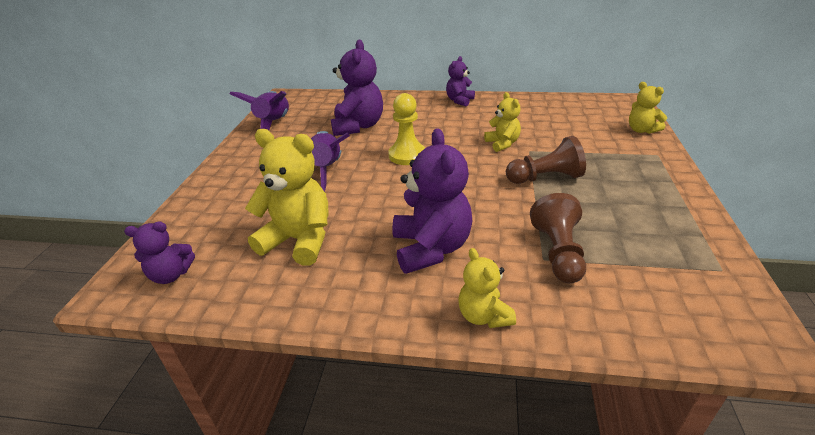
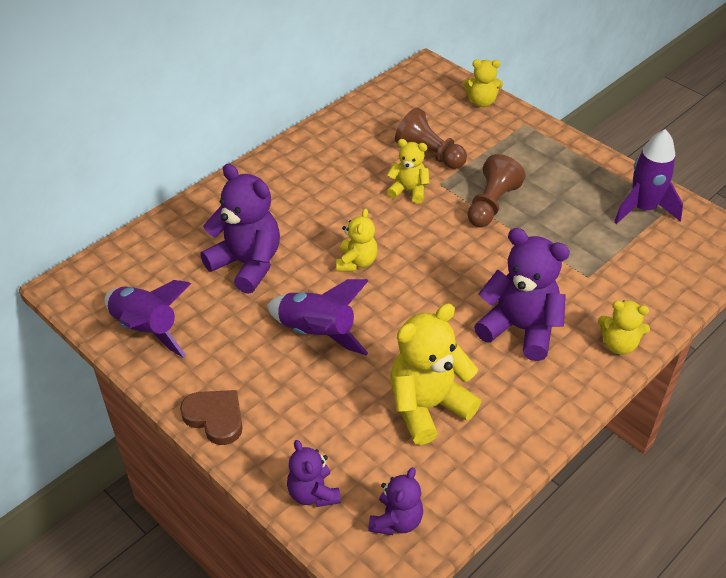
camera: 55 degrees left, 10 degrees up
yellow pawn [388,93,425,165] -> yellow teddy bear [336,208,378,271]
purple teddy bear [446,56,475,106] -> purple teddy bear moved to [287,440,341,507]
brown pawn [530,193,586,283] -> brown pawn moved to [395,108,467,169]
none -> brown heart [180,390,242,445]
none -> purple rocket [614,129,683,224]

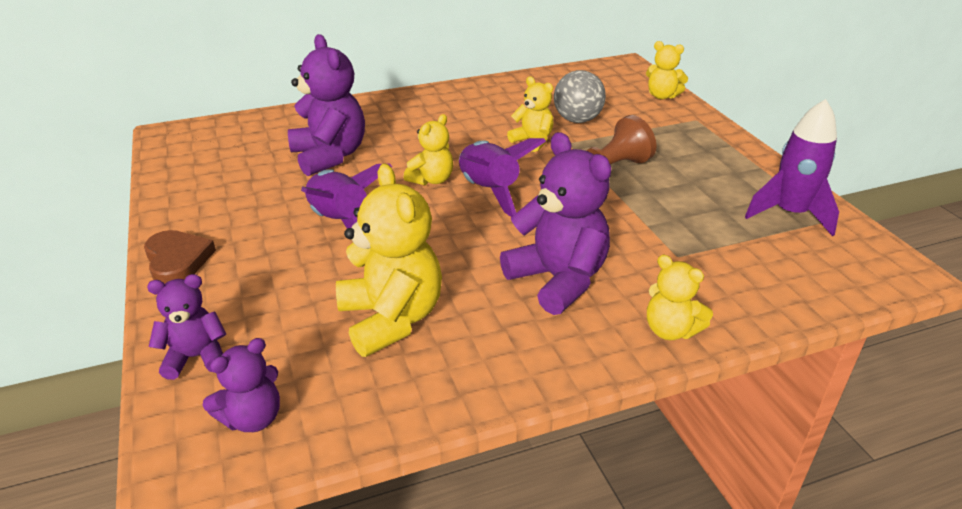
camera: 25 degrees right, 10 degrees down
purple rocket [104,280,191,358] -> purple rocket moved to [459,138,546,217]
purple teddy bear [287,440,341,507] -> purple teddy bear turned 75 degrees clockwise [147,274,226,380]
yellow teddy bear [390,303,481,445] -> yellow teddy bear turned 75 degrees clockwise [336,163,442,357]
brown pawn [395,108,467,169] -> grey ball [554,70,606,123]

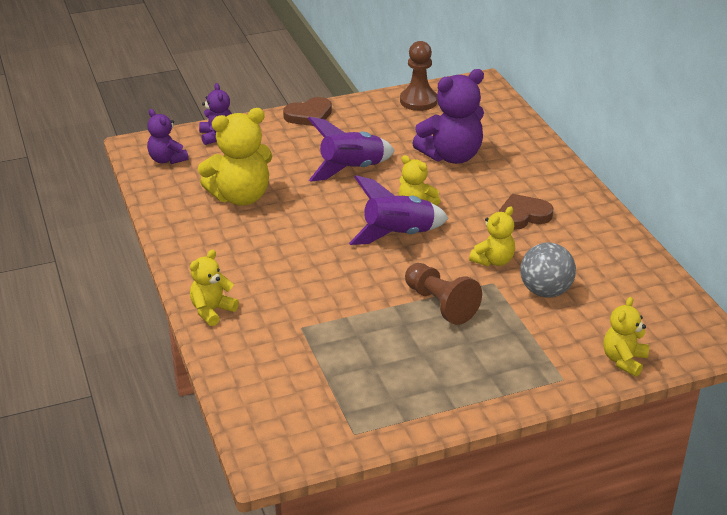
camera: 90 degrees right, 0 degrees up
purple teddy bear [500,132,611,315] -> none
purple rocket [745,99,839,236] -> none
none -> brown pawn [400,41,438,111]
none -> brown heart [499,194,553,230]

